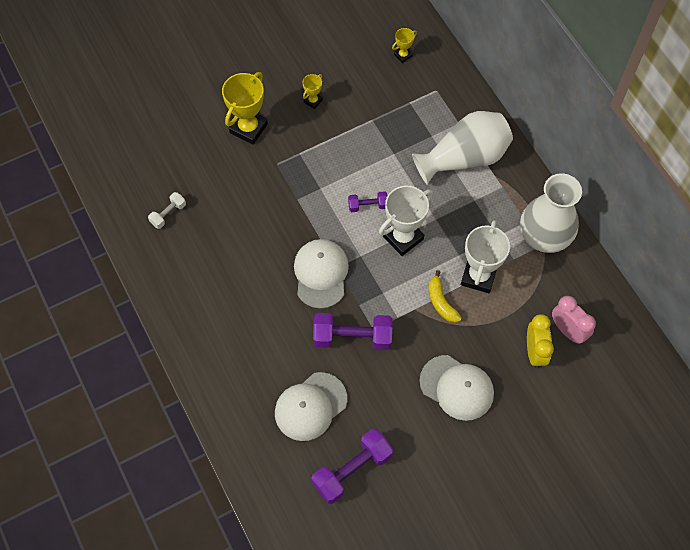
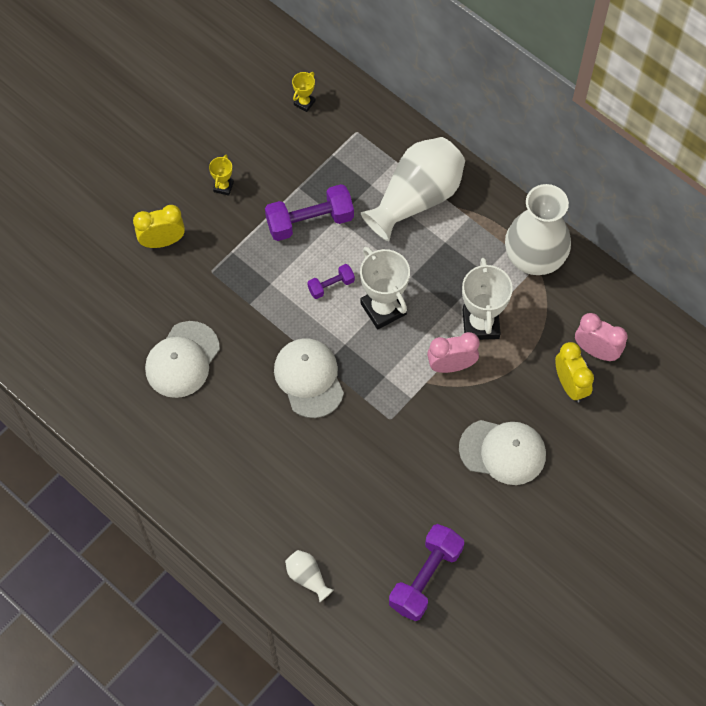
camera: 20 degrees left, 0 degrees up
white dumbbell [148,192,186,229] -> none
yellow trophy [222,72,268,145] -> yellow clock [133,205,185,248]
white cap [275,372,347,441] -> white cap moved to [145,321,220,398]
purple dumbbell [313,313,392,350] -> purple dumbbell moved to [265,184,354,241]
white trophy [379,186,433,256] -> white trophy turned 60 degrees counterclockwise [360,246,410,329]
yellow banana [429,270,462,323] -> pink clock [427,332,479,373]
none -> white vase [285,550,334,602]

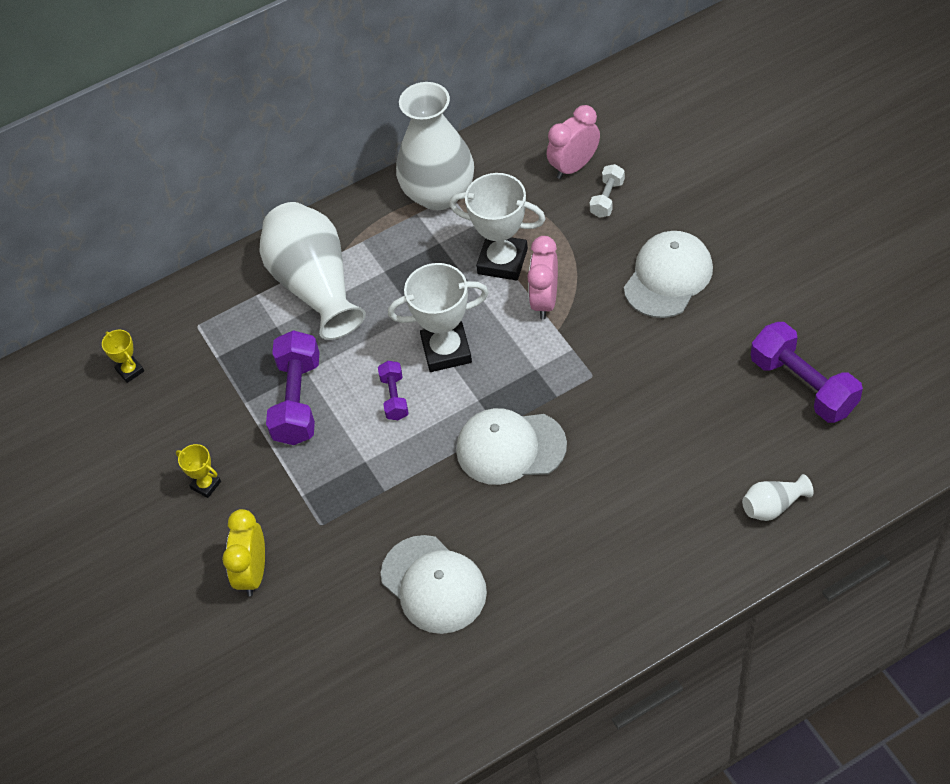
camera: 65 degrees left, 10 degrees down
yellow clock [555,342,594,402] -> white dumbbell [590,164,625,218]

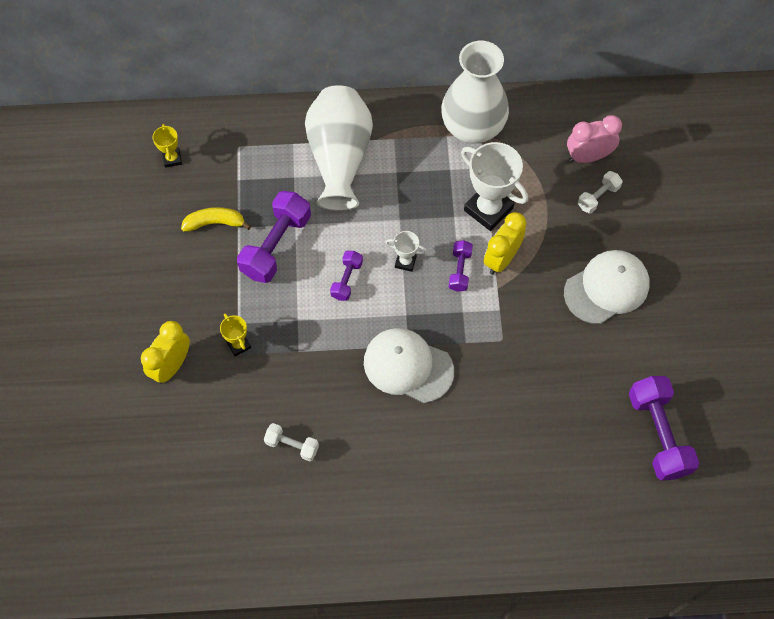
camera: 20 degrees right, 10 degrees up
yellow trophy [176,444,221,498] -> yellow trophy moved to [220,314,251,356]
white cap [381,535,487,634] -> white dumbbell [264,423,319,461]
white trophy [388,263,489,372] -> white trophy [386,231,427,272], size x0.49
pink clock [527,236,558,320] -> yellow clock [484,212,527,275]
white vase [742,474,814,521] -> none
none -> yellow banana [181,207,251,232]
none -> purple dumbbell [449,240,473,292]

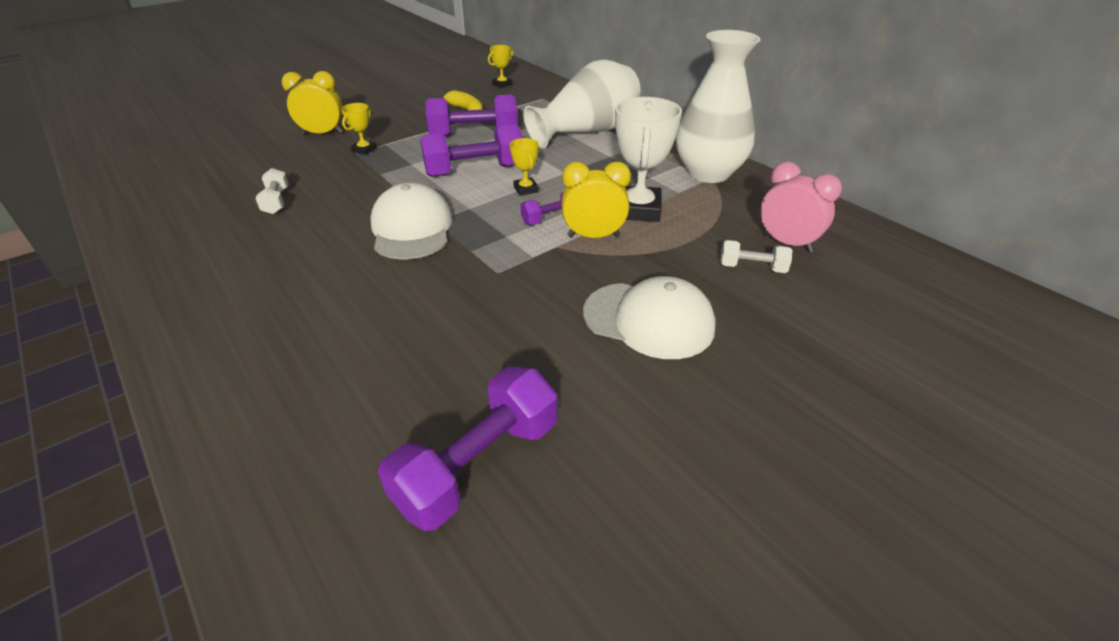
camera: 55 degrees right, 25 degrees down
purple dumbbell [330,251,363,301] -> purple dumbbell [420,124,523,177], size x1.89
white trophy [386,231,427,272] -> yellow trophy [510,138,539,196]

